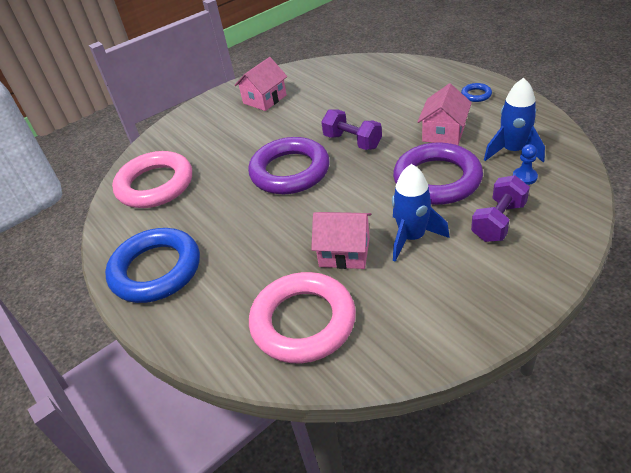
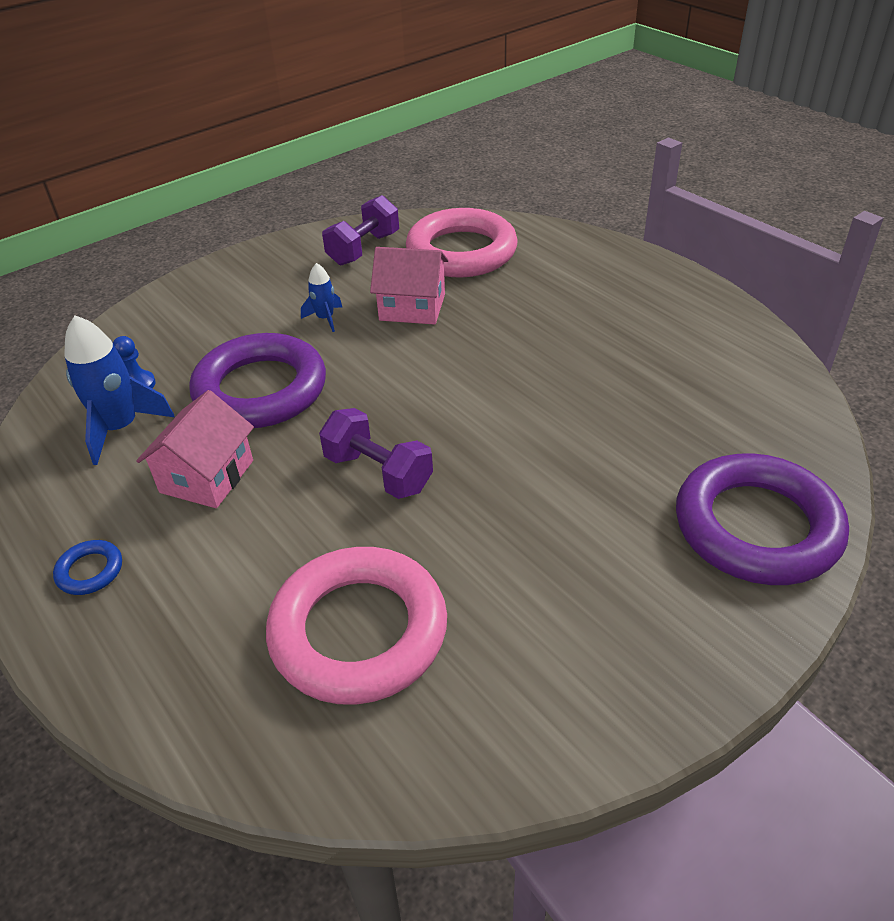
camera: 175 degrees right, 0 degrees up
blue ring [105,228,200,303] -> none
pink ring [112,151,192,208] -> pink ring moved to [266,547,447,705]
pink house [235,57,288,111] -> none
purple ring [248,137,330,194] -> purple ring moved to [676,454,849,585]
blue rocket [392,164,450,262] -> blue rocket [301,263,342,332], size x0.54
purple dumbbell [471,175,530,242] -> purple dumbbell moved to [322,195,399,265]

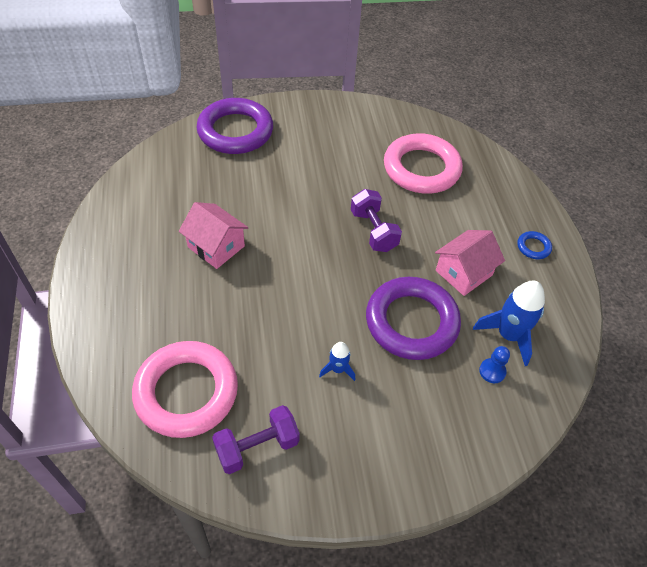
camera: 155 degrees left, 10 degrees up
pink house [370,247,448,325] -> pink house moved to [179,202,249,269]

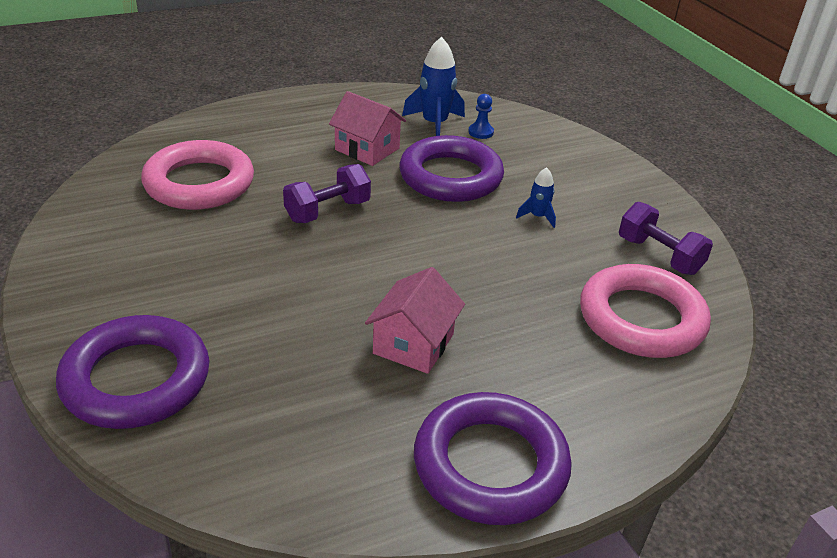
camera: 105 degrees left, 15 degrees down
blue ring [517,231,552,259] -> none
none -> purple ring [414,392,572,525]

